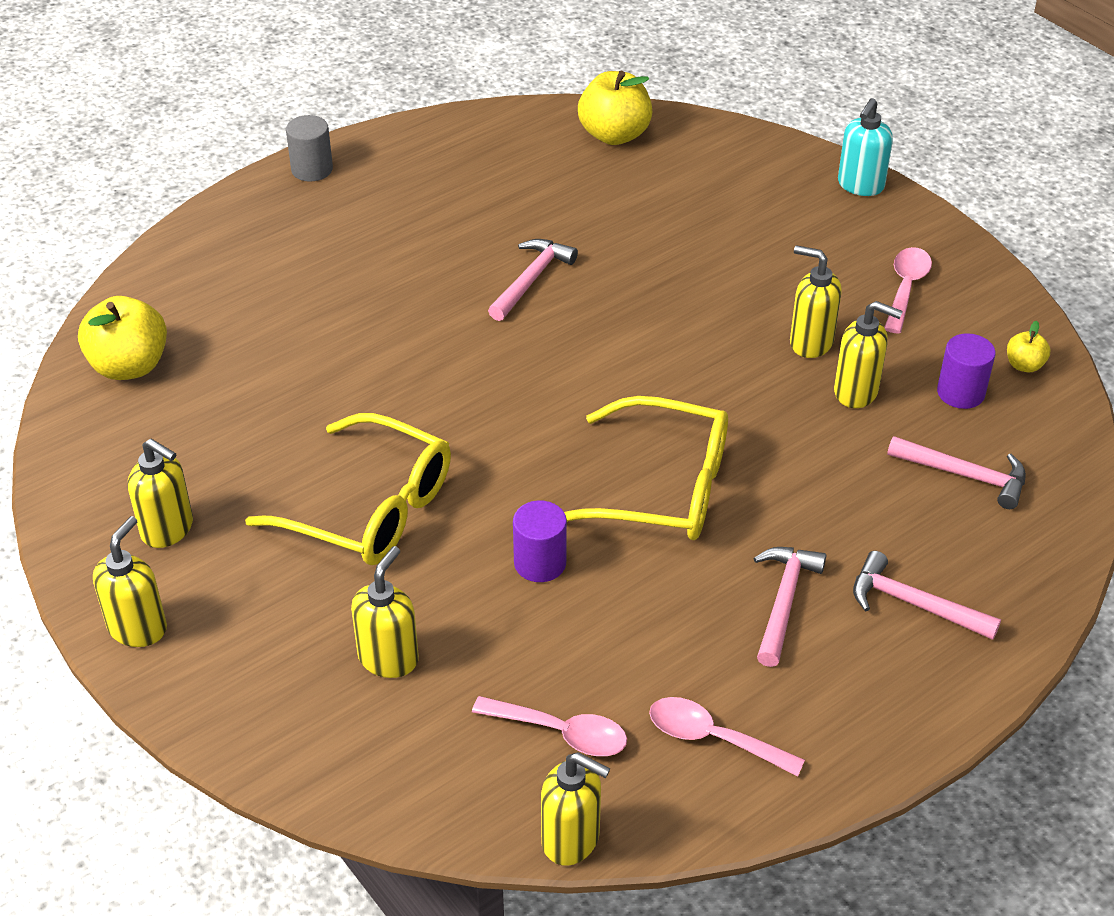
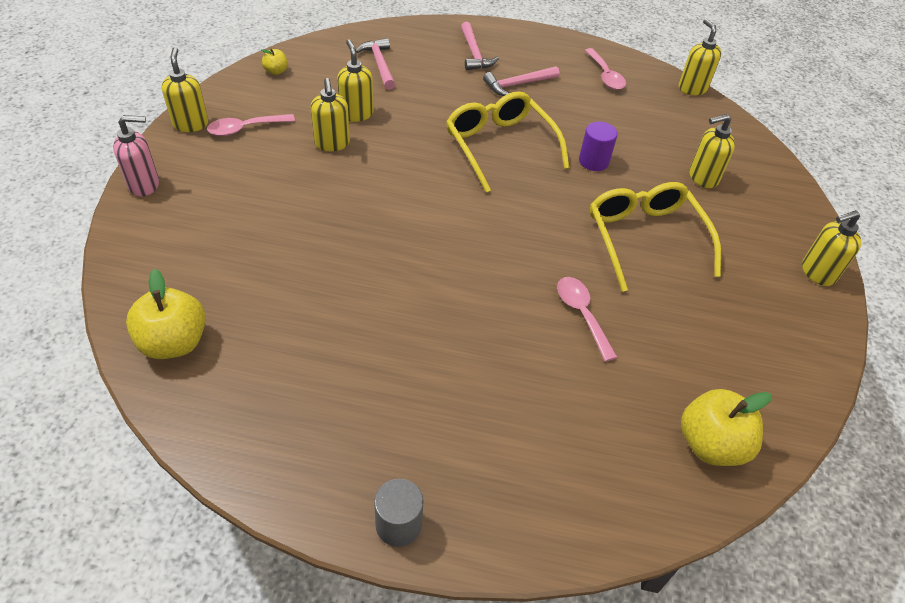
camera: 135 degrees left, 5 degrees up
yellow soap dispenser [128,439,193,548] -> yellow soap dispenser moved to [162,47,208,132]
pink spoon [472,696,627,756] -> pink spoon moved to [557,277,618,362]
pink hammer [488,239,578,321] -> none
turquoise soap dispenser [838,98,893,196] -> pink soap dispenser [113,115,159,196]
purple cylinder [937,333,996,409] -> none

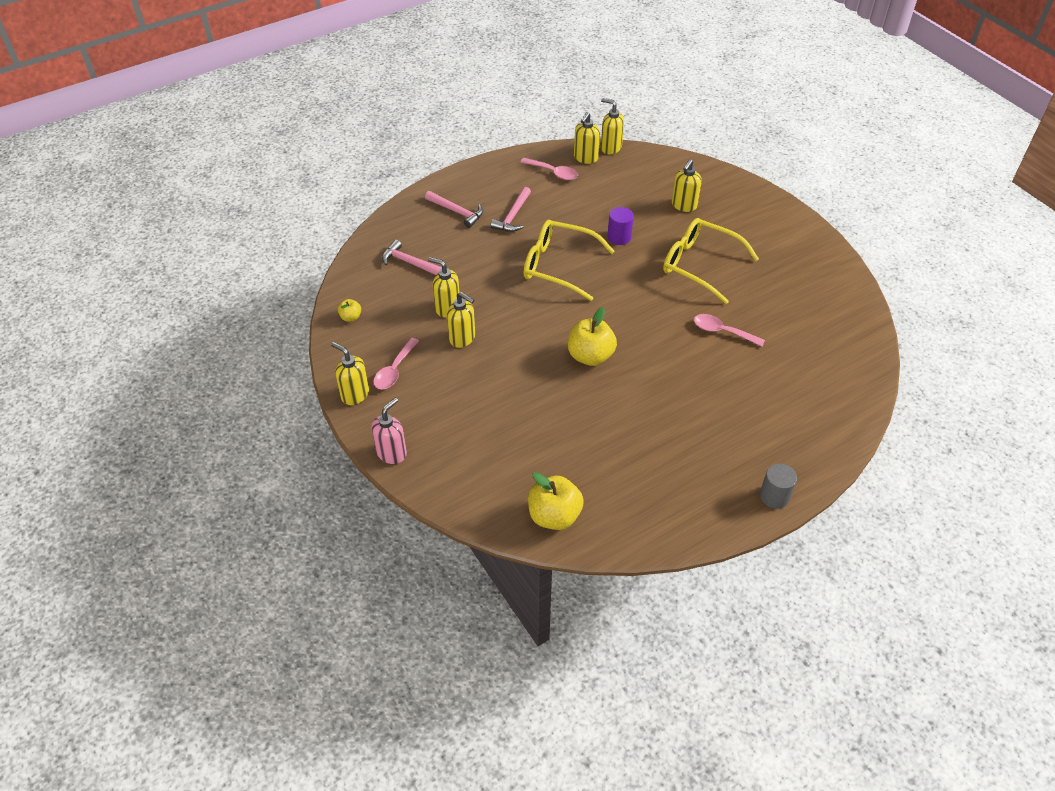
camera: 40 degrees left, 0 degrees up
yellow apple [681,389,772,466] -> yellow apple moved to [568,307,617,366]
yellow soap dispenser [802,210,861,286] -> yellow soap dispenser moved to [574,112,600,164]

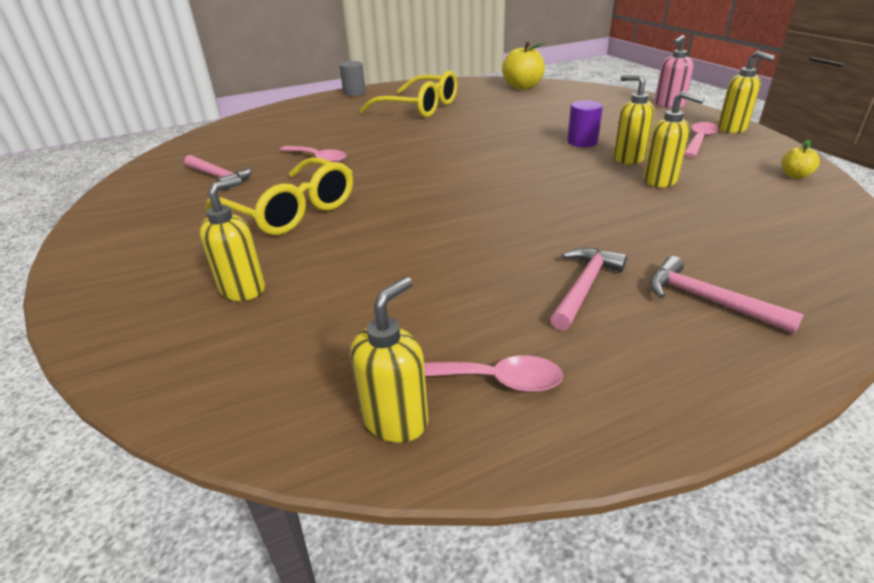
camera: 170 degrees left, 15 degrees down
pink hammer [382,240,442,275] -> pink hammer moved to [184,155,252,191]
pink spoon [520,158,578,180] -> pink spoon turned 150 degrees clockwise [424,355,563,392]
yellow glasses [524,220,614,301] -> yellow glasses moved to [360,71,457,118]
yellow apple [568,307,617,366] -> none
yellow soap dispenser [601,98,624,154] -> none
purple cylinder [607,207,634,245] -> purple cylinder moved to [567,100,603,147]

